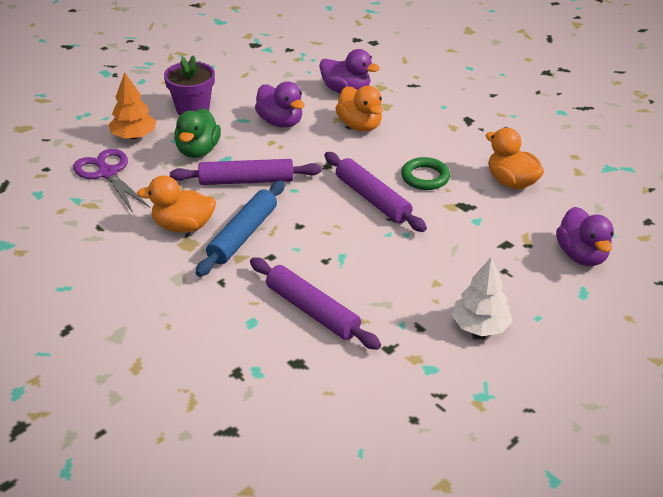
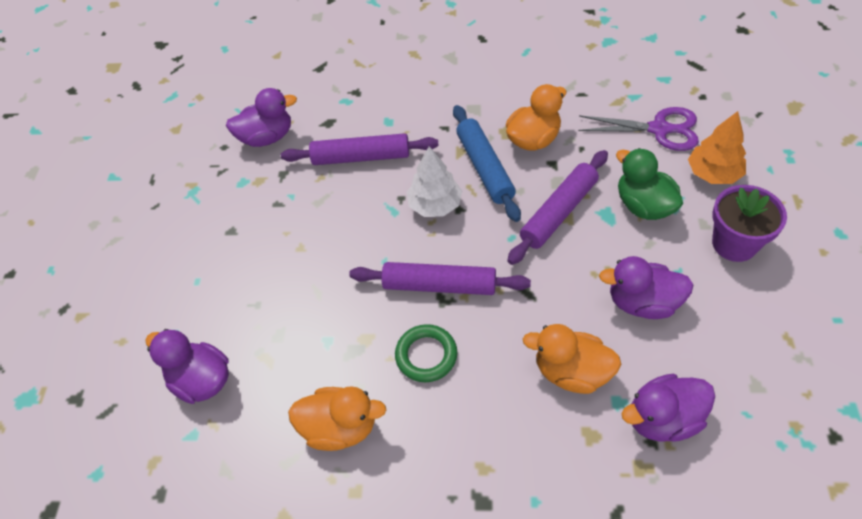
camera: 140 degrees right, 15 degrees up
white tree [452,257,512,336] -> white tree moved to [407,146,462,217]
none -> purple duck [226,88,297,147]

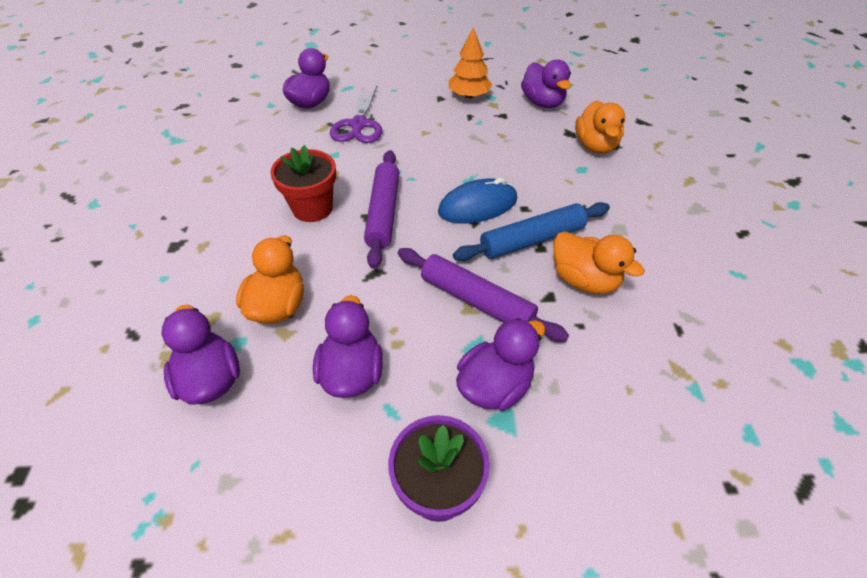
camera: 80 degrees right, 5 degrees down
purple rolling pin [281,133,439,165] -> none
orange duck [288,386,386,451] -> orange duck moved to [575,101,625,154]
green ring [395,324,457,382] -> red flower pot [270,145,336,222]
white tree [407,146,462,217] -> blue mouse [438,178,517,224]
purple scissors [578,107,699,151] -> purple scissors moved to [330,86,382,143]
green duck [616,148,683,220] -> purple duck [456,318,545,411]
orange tree [688,111,746,184] -> orange tree moved to [449,27,493,99]

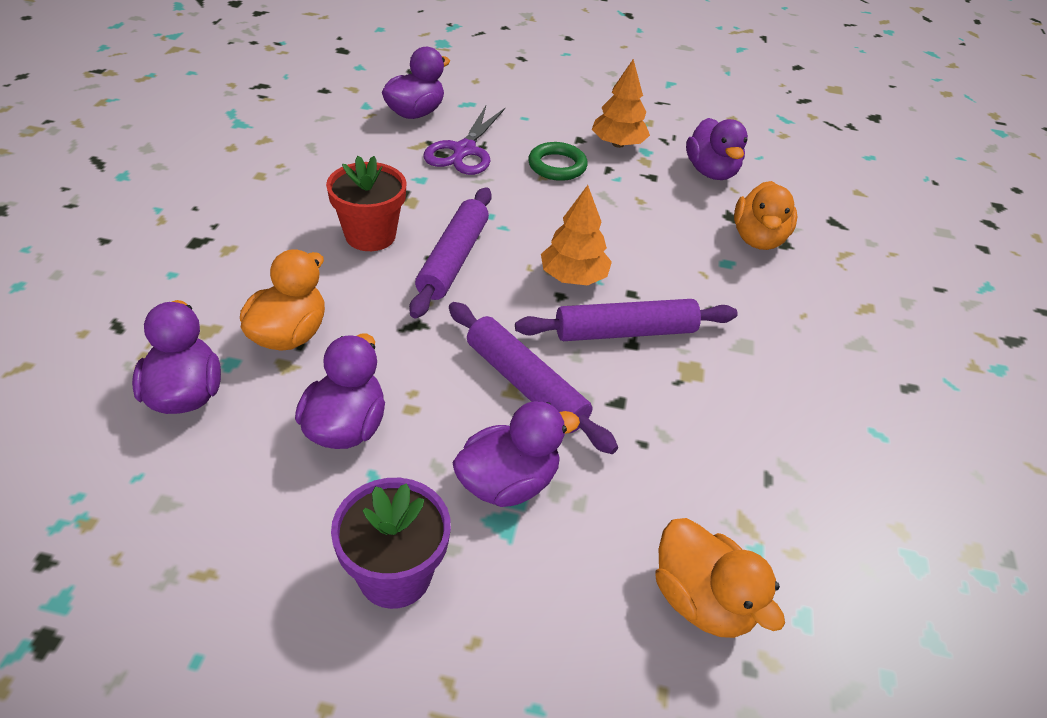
camera: 10 degrees right, 5 degrees down
blue mouse [438,178,517,224] -> orange tree [541,185,612,285]
blue rolling pin [453,202,610,261] -> purple rolling pin [515,299,738,341]
orange duck [553,231,645,294] -> orange duck moved to [655,518,785,638]
none -> green ring [528,142,588,181]

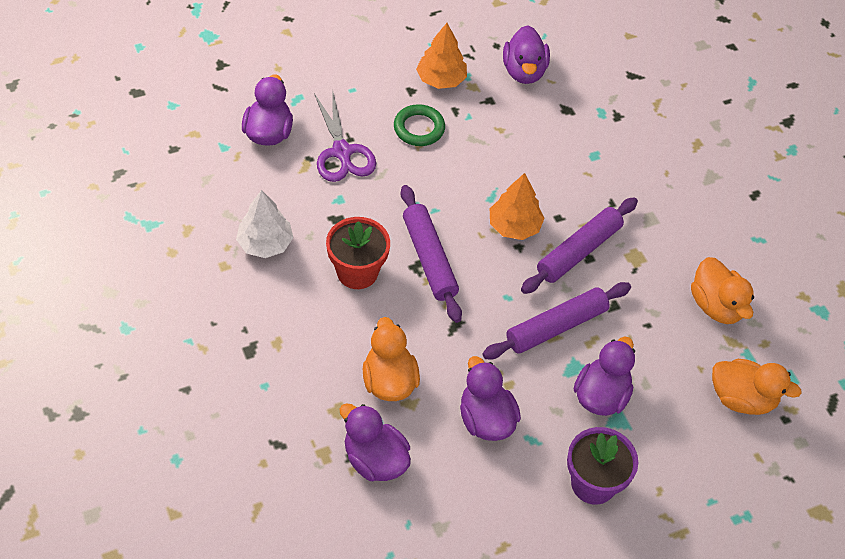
camera: 35 degrees left, 10 degrees up
purple rolling pin [449,302,618,454] -> purple rolling pin turned 45 degrees counterclockwise [482,282,631,359]
purple duck [686,118,748,180] -> purple duck turned 45 degrees clockwise [503,25,550,84]
orange duck [734,181,797,250] -> orange duck moved to [691,257,754,324]
none -> white tree [236,190,294,258]

